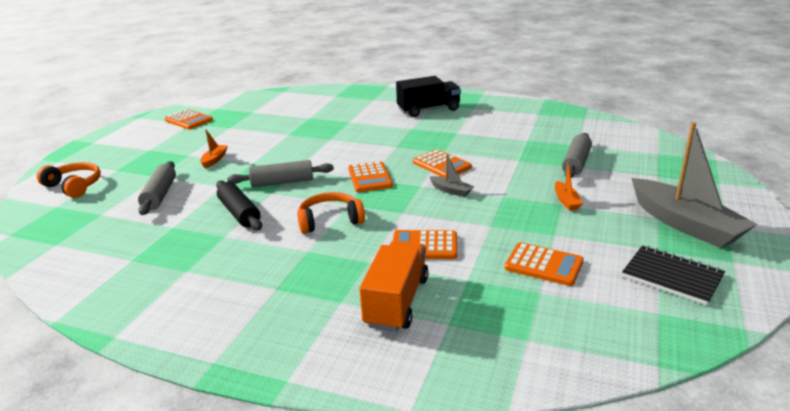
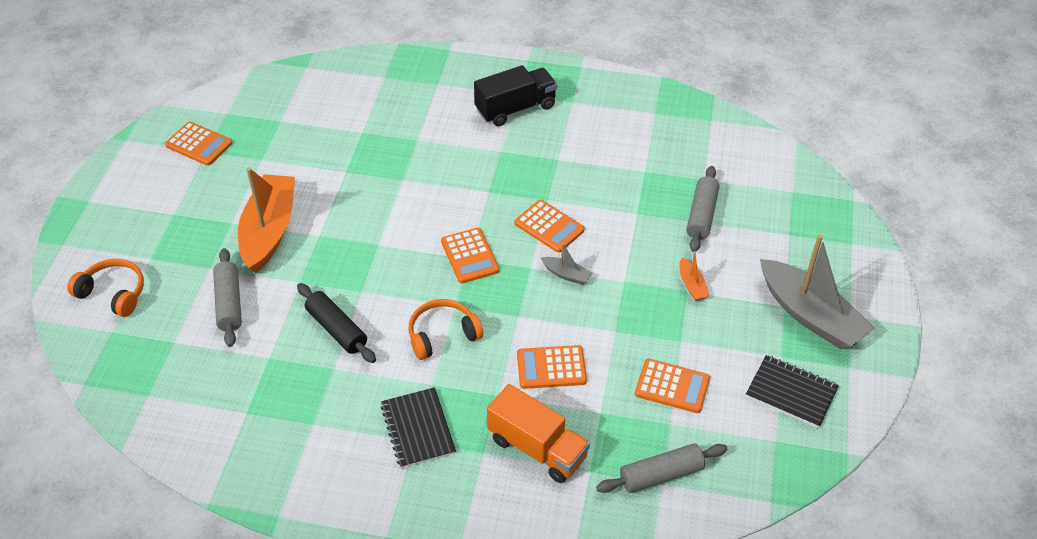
camera: 10 degrees left, 20 degrees up
orange boat [200,129,228,168] -> orange boat [238,167,295,273], size x2.35
grey rolling pin [227,160,334,187] -> grey rolling pin moved to [596,443,727,493]
orange truck [360,240,429,332] -> orange truck turned 120 degrees clockwise [487,384,590,483]
none -> black notebook [381,387,456,468]

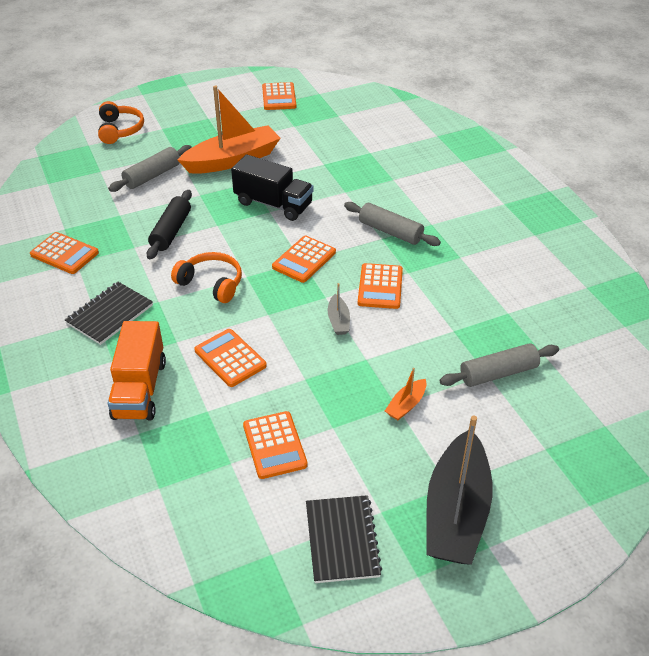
camera: 55 degrees right, 5 degrees down
black truck [474,65,557,126] -> black truck moved to [231,155,314,221]
grey rolling pin [596,443,727,493] -> grey rolling pin moved to [344,202,441,246]
grey boat [760,235,875,349] -> black boat [426,416,493,565]
none -> orange calculator [30,232,99,274]

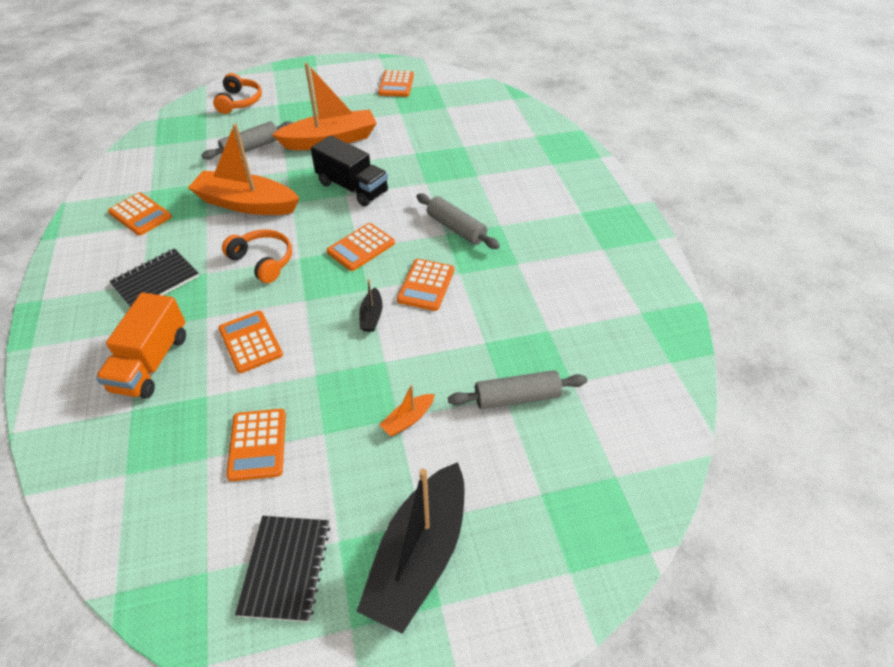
camera: 10 degrees right, 5 degrees up
black rolling pin [147,190,192,259] -> orange boat [188,124,300,215]
grey boat [328,283,350,335] -> black boat [359,279,383,332]

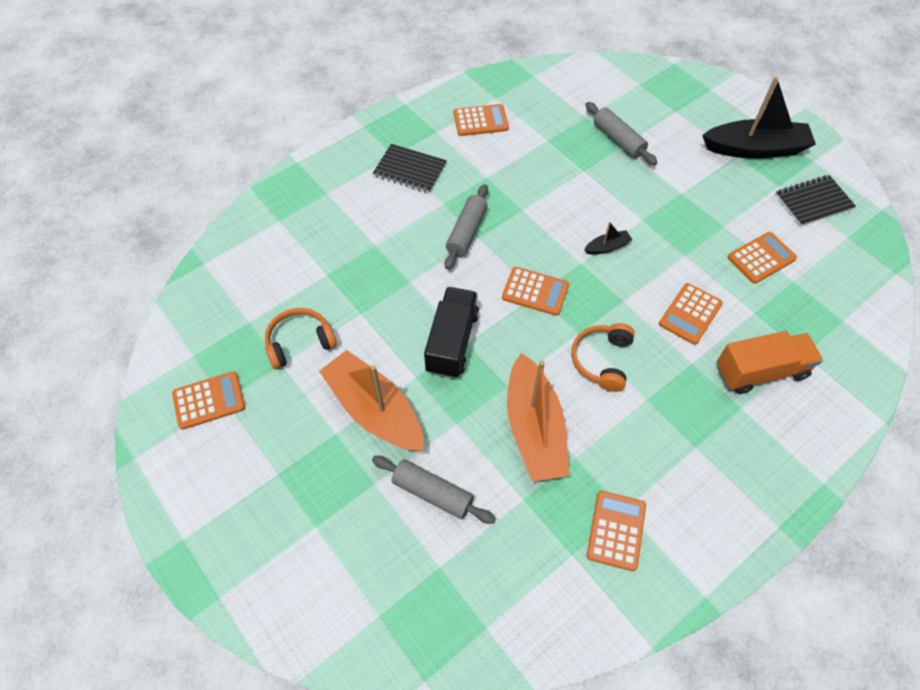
camera: 115 degrees left, 10 degrees up
black notebook [109,248,199,307] -> black notebook moved to [373,144,447,193]
orange headphones [213,73,262,114] -> orange headphones moved to [265,308,337,369]
orange boat [379,385,435,436] -> none
orange calculator [397,259,454,311] -> orange calculator moved to [454,104,509,136]

